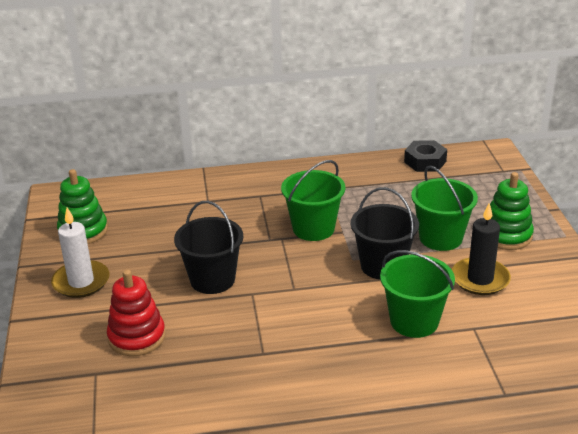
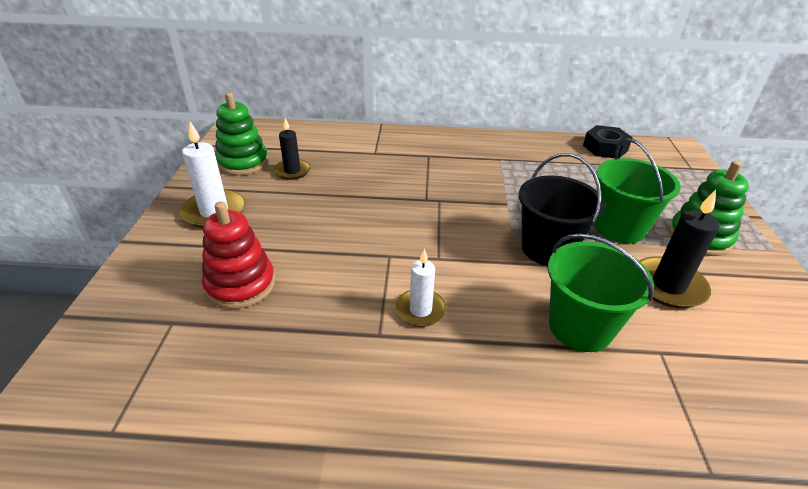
camera: 10 degrees right, 5 degrees up
black bucket [174,201,243,294] -> none
green bucket [281,160,345,241] -> none
none -> black candle [274,118,311,180]
none -> white candle [395,248,447,327]

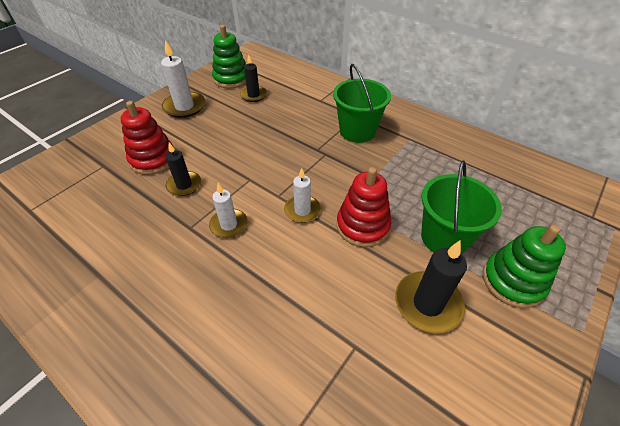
camera: 35 degrees right, 10 degrees up
black bucket [519,153,605,266] -> red stacking toy [336,167,391,247]
green bucket [548,233,654,352] -> green bucket moved to [333,64,391,143]
black nut [583,125,633,158] -> none
none -> black candle [165,143,201,196]
none -> white candle [284,168,321,223]

